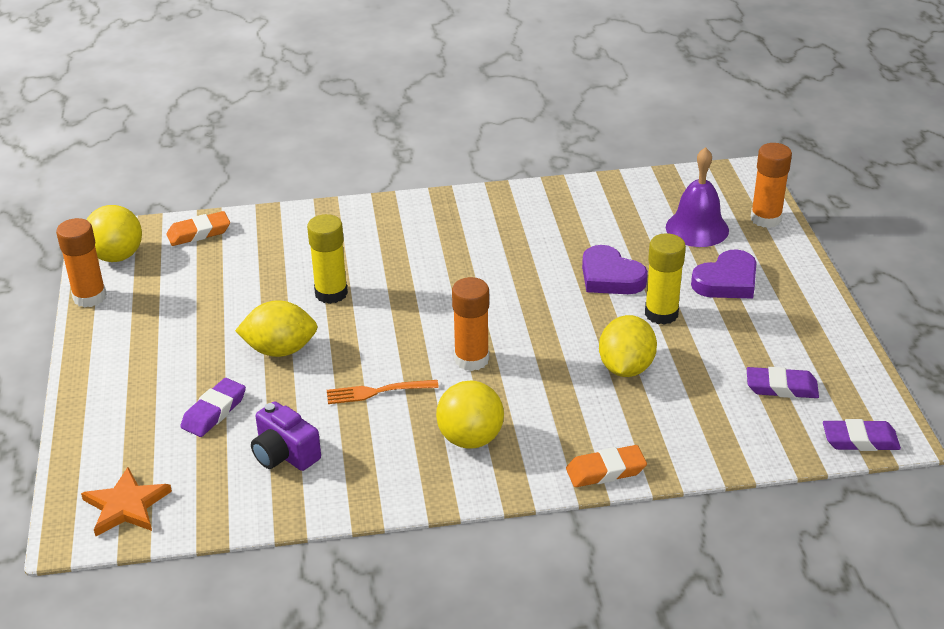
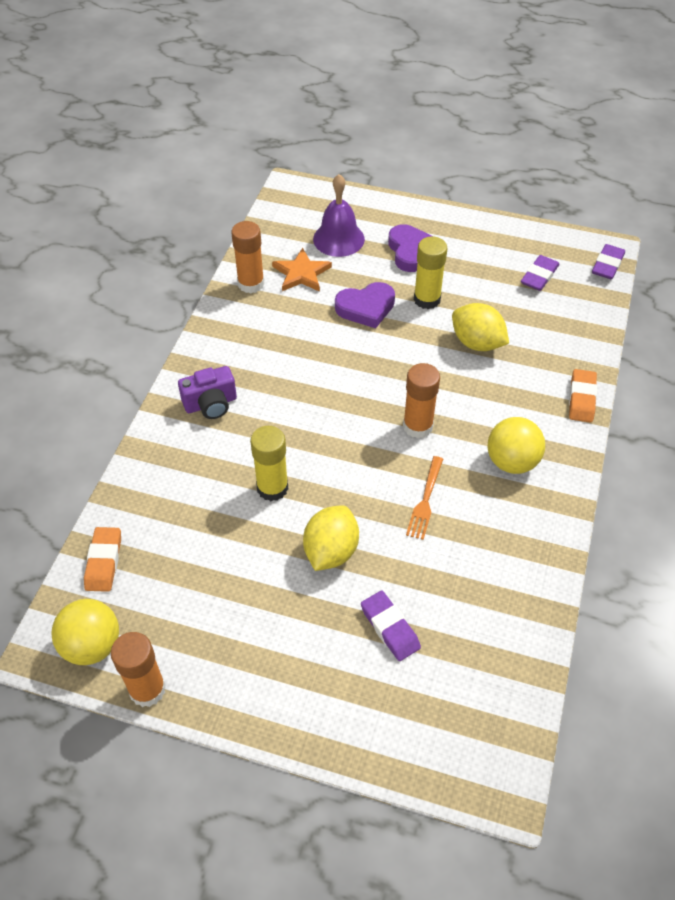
camera: 65 degrees left, 15 degrees up
orange star [81,467,172,537] -> orange star moved to [272,248,332,292]
purple camera [251,401,321,471] -> purple camera moved to [178,366,237,419]
orange glue stick [751,143,792,228] -> orange glue stick moved to [231,221,265,294]

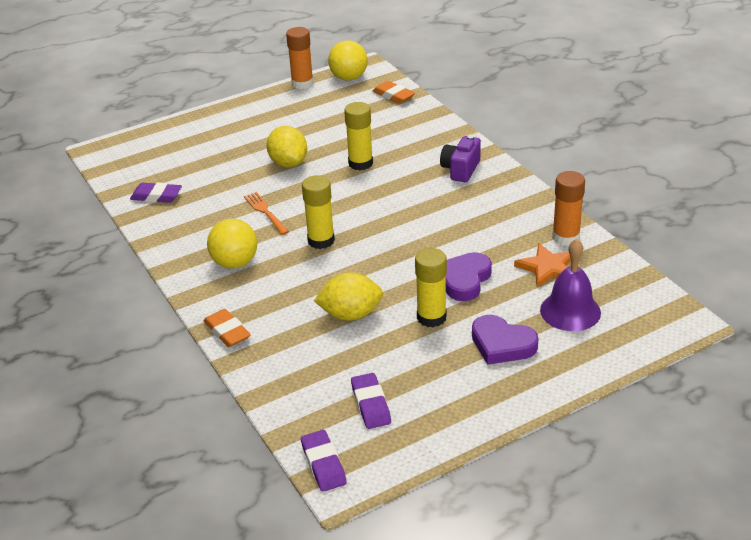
camera: 135 degrees right, 15 degrees down
purple eraser [361,591,421,661] -> purple eraser moved to [130,182,182,203]
orange glue stick [403,363,440,438] -> yellow glue stick [302,175,335,249]

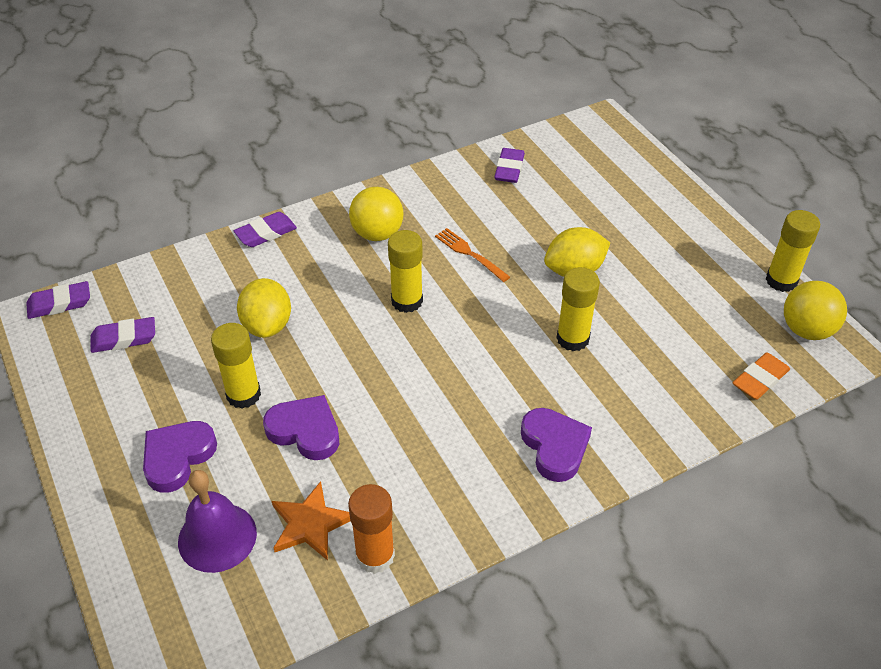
camera: 90 degrees right, 10 degrees up
orange eraser [204,309,251,347] -> purple eraser [234,212,297,247]
orange fork [244,192,289,235] -> orange fork turned 105 degrees counterclockwise [435,228,510,282]
orange glue stick [286,27,313,89] -> yellow glue stick [766,210,820,292]
purple camera [440,135,481,182] -> purple heart [521,408,592,482]

